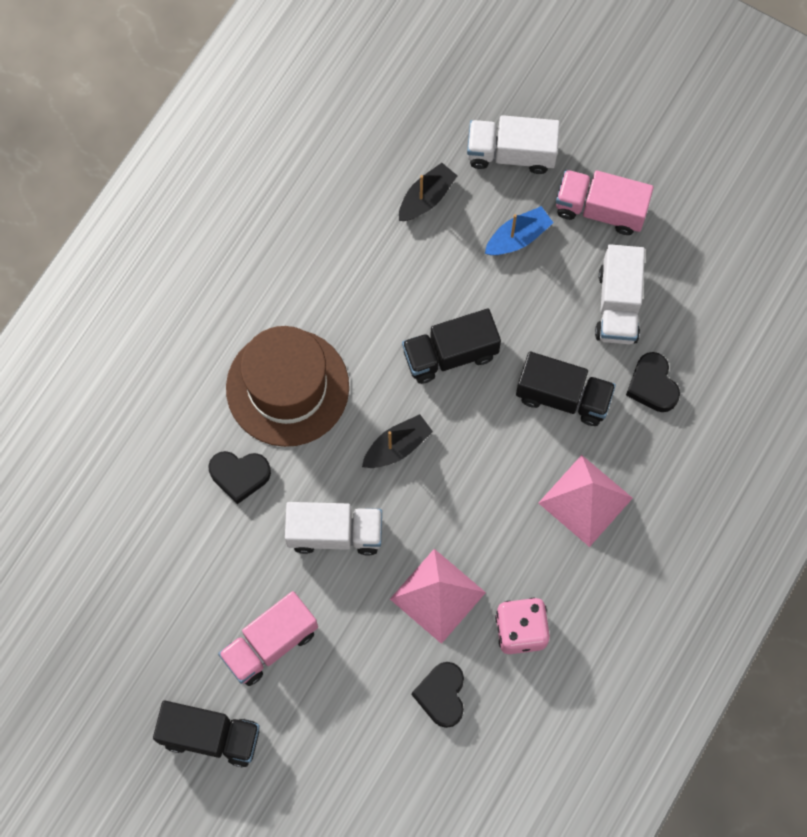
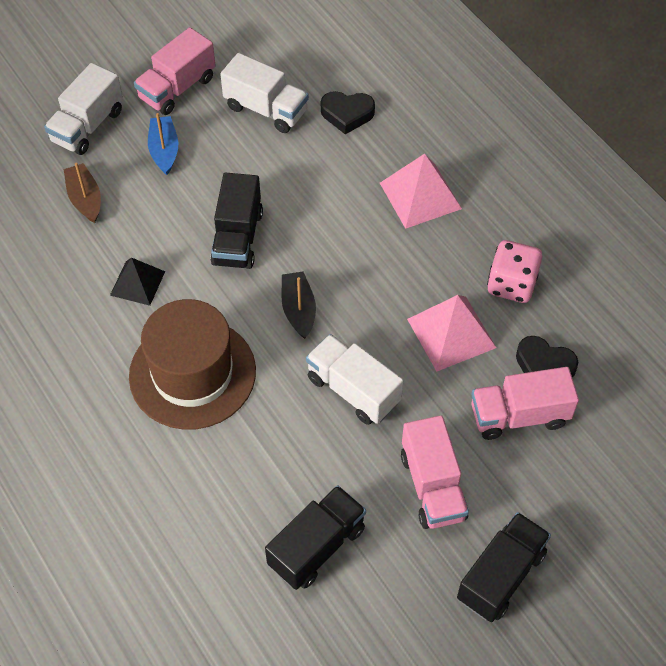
camera: 65 degrees left, 15 degrees down
black heart [208,451,271,504] -> none
white truck [285,502,382,556] -> white truck turned 75 degrees counterclockwise [306,334,403,425]
black boat [399,163,458,221] -> brown boat [64,162,101,223]
black truck [516,352,616,426] -> black truck moved to [265,485,366,590]
none -> black pyramid [110,257,165,306]
none -> pink truck [471,367,579,440]

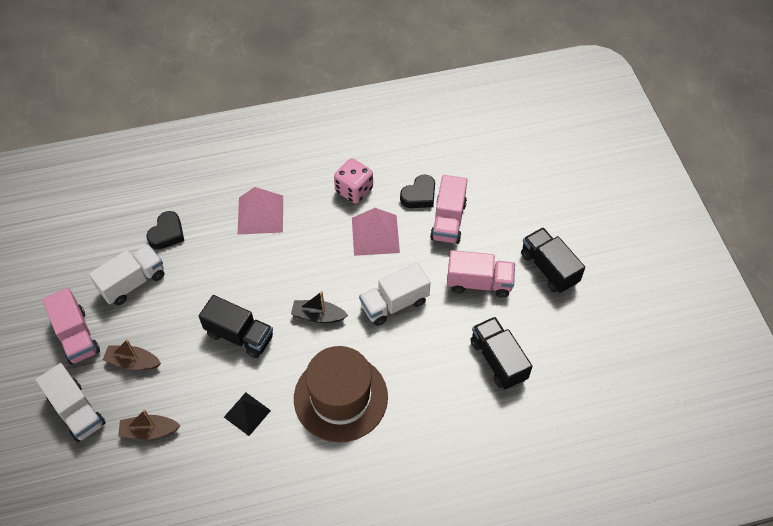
camera: 70 degrees left, 0 degrees up
blue boat [148,113,178,175] -> brown boat [103,339,161,370]

